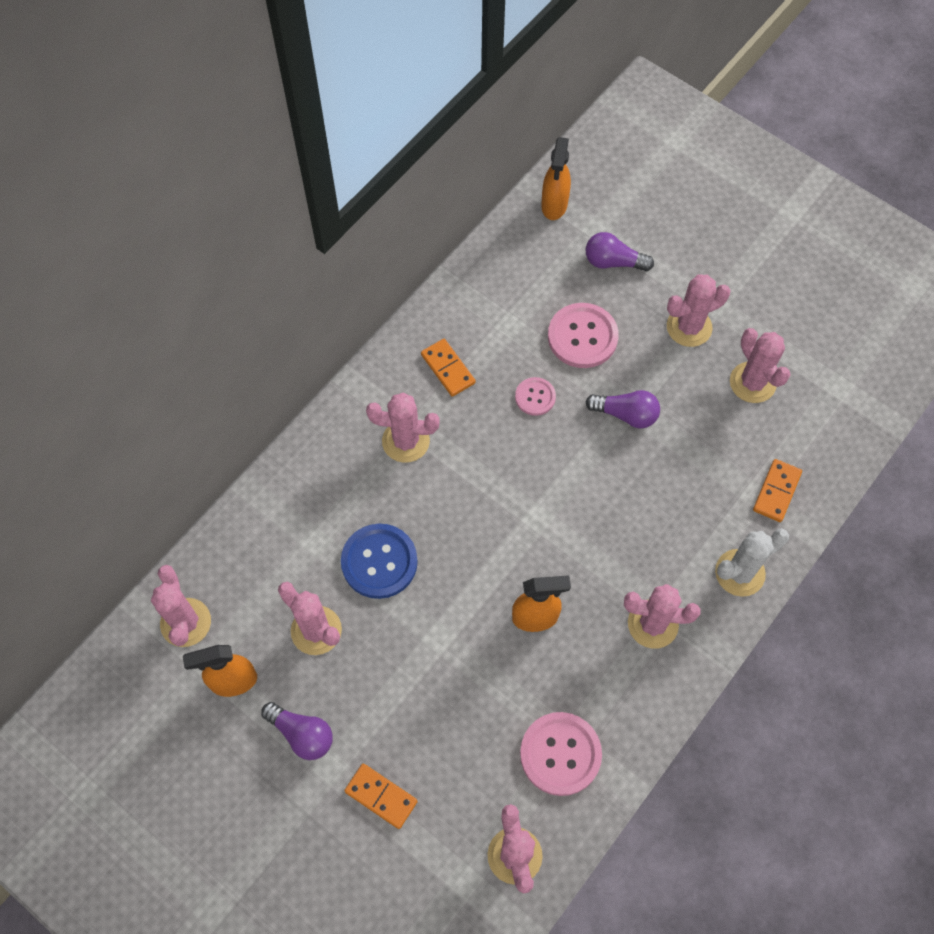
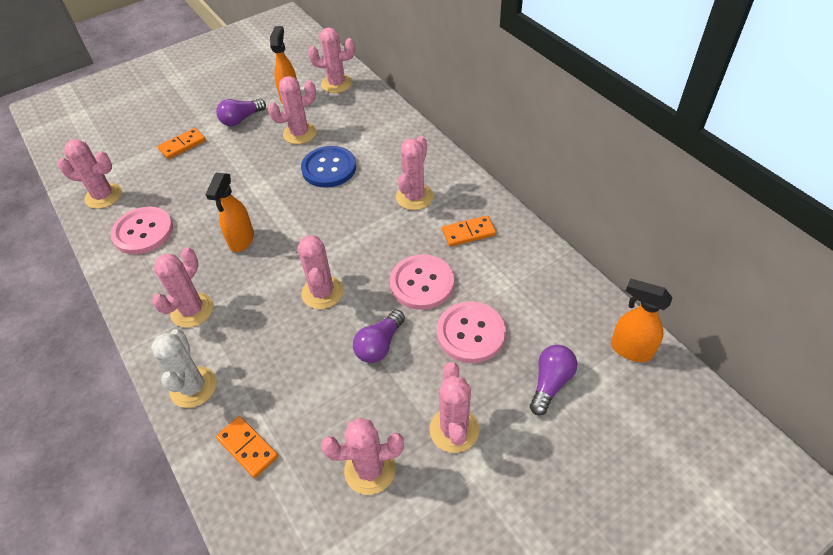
camera: 110 degrees right, 15 degrees down
pink button [515,377,556,416] -> pink button [390,254,454,310], size x1.77
none -> pink cactus [298,235,343,309]

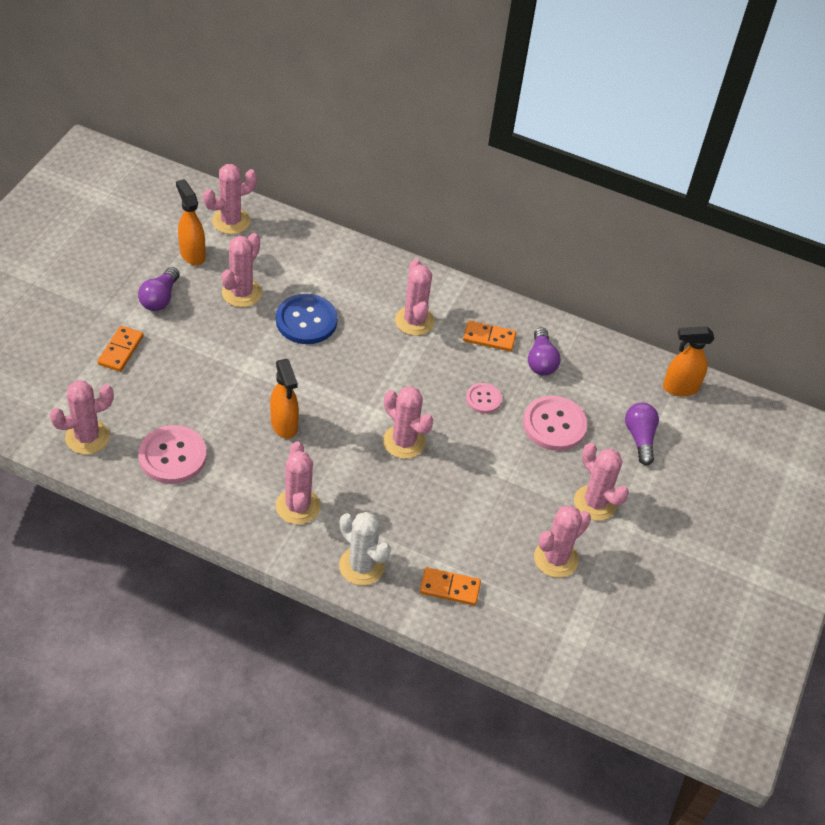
camera: 40 degrees left, 0 degrees up
purple light bulb [353,310,405,363] -> purple light bulb moved to [528,327,560,376]
pink button [390,254,454,310] -> pink button [466,383,502,414], size x0.57
orange domino [442,216,496,247] -> orange domino turned 60 degrees clockwise [463,321,516,352]

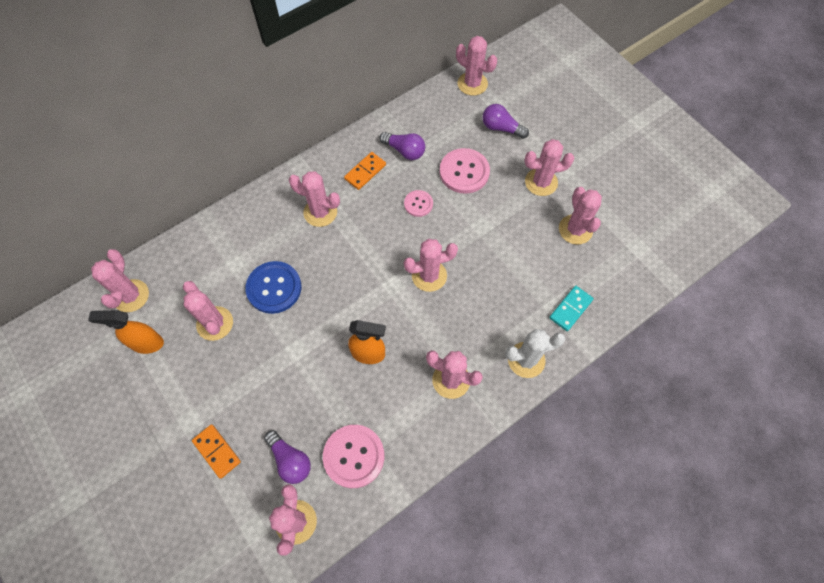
camera: 55 degrees left, 15 degrees up
purple light bulb [138,267,180,311] -> purple light bulb moved to [264,430,311,484]
orange domino [420,567,481,605] -> turquoise domino [549,286,594,331]
orange spray bottle [663,326,715,396] -> pink cactus [456,36,497,96]

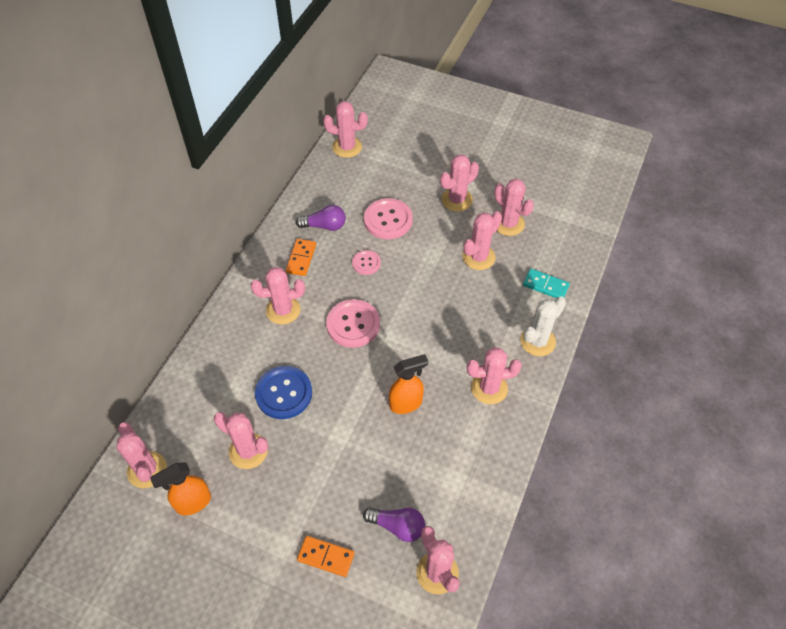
camera: 30 degrees left, 10 degrees down
pink button [323,425,384,488] -> pink button moved to [326,299,380,348]
pink cactus [404,239,458,292] -> pink cactus moved to [462,211,502,270]
purple light bulb [482,104,529,139] -> none
turquoise domino [549,286,594,331] -> turquoise domino turned 75 degrees counterclockwise [523,269,570,298]

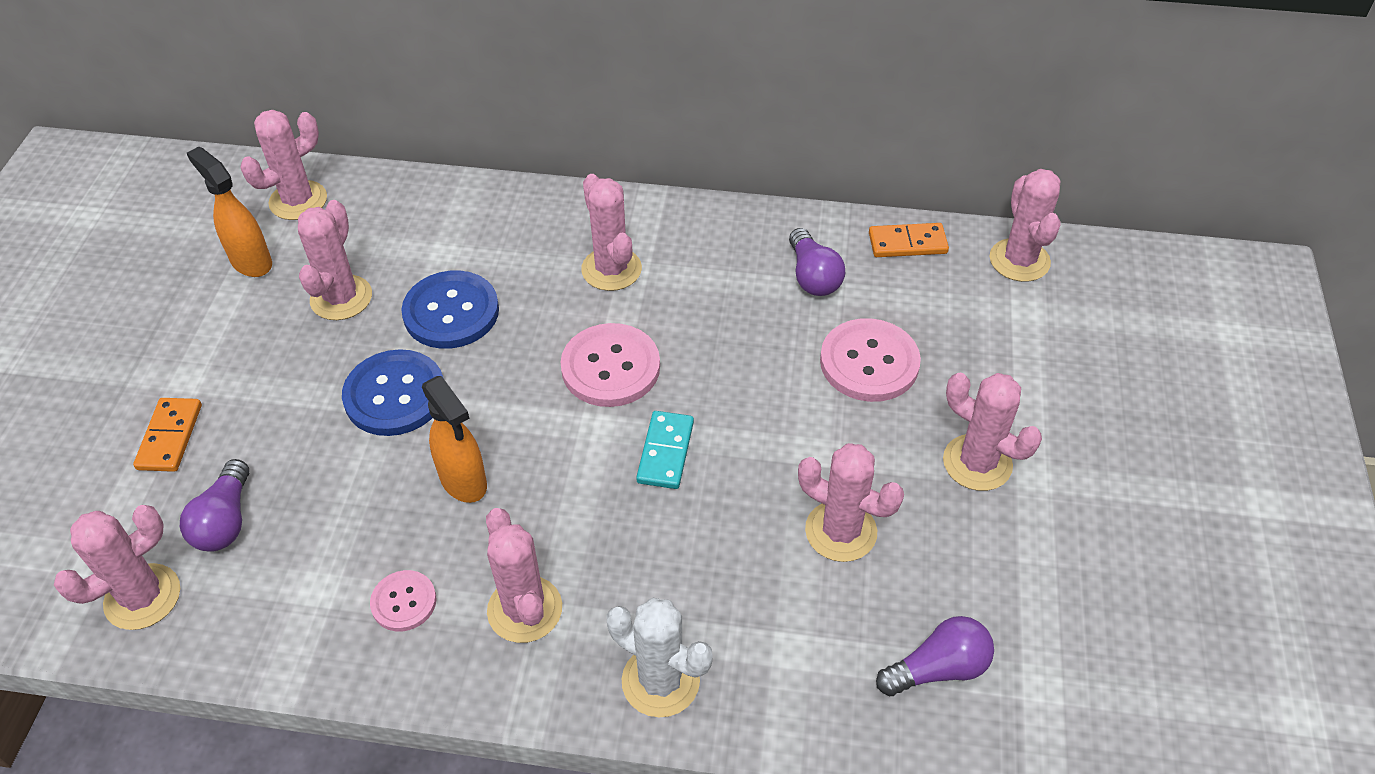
camera: 75 degrees right, 5 degrees down
orange domino [286,239,316,276] -> orange domino moved to [869,223,949,257]
pink button [352,250,381,275] -> pink button moved to [370,570,437,631]
pink cactus [494,178,534,236] -> none
turquoise domino [523,269,570,298] -> turquoise domino moved to [636,411,694,489]
none -> blue button [342,349,444,436]
none -> purple light bulb [876,616,994,696]

